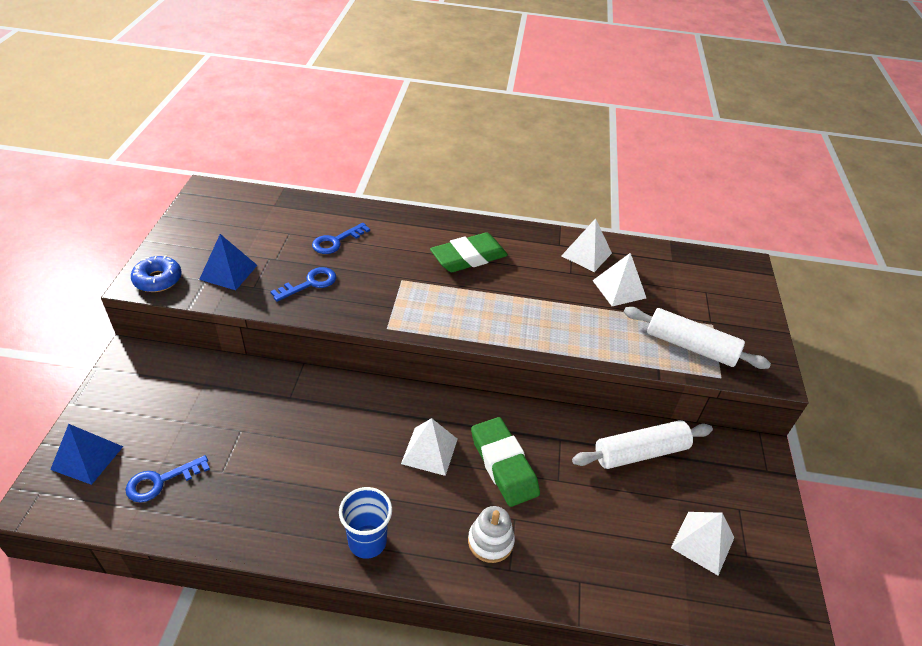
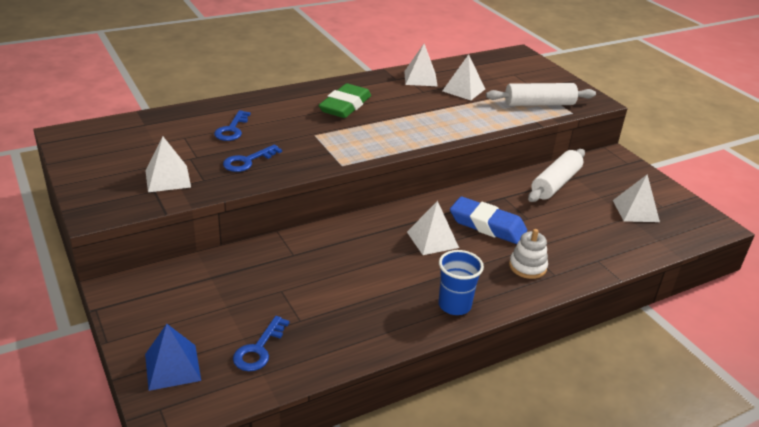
camera: 35 degrees left, 10 degrees down
blue donut [131,255,182,292] -> none
blue pyramid [199,234,257,290] -> white pyramid [145,136,191,192]
blue key [270,267,336,302] -> blue key turned 150 degrees counterclockwise [223,144,282,172]
green eraser [471,417,540,507] -> blue eraser [450,197,527,244]

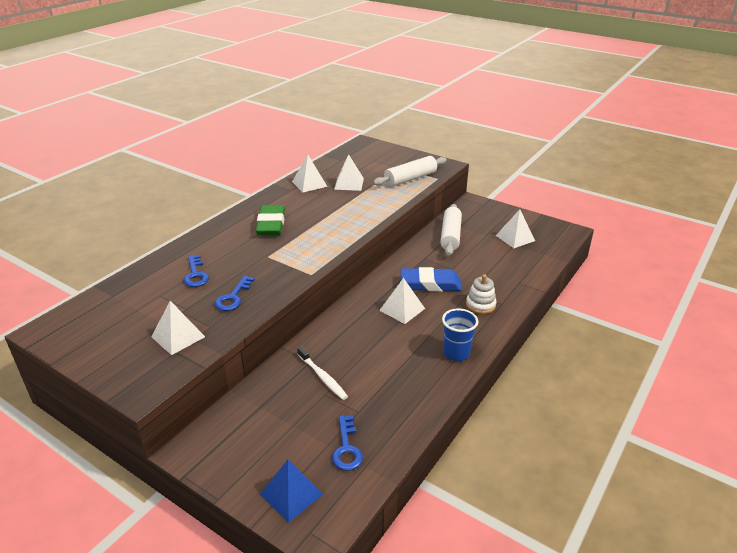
camera: 25 degrees left, 0 degrees up
none -> white toothbrush [297,346,348,400]

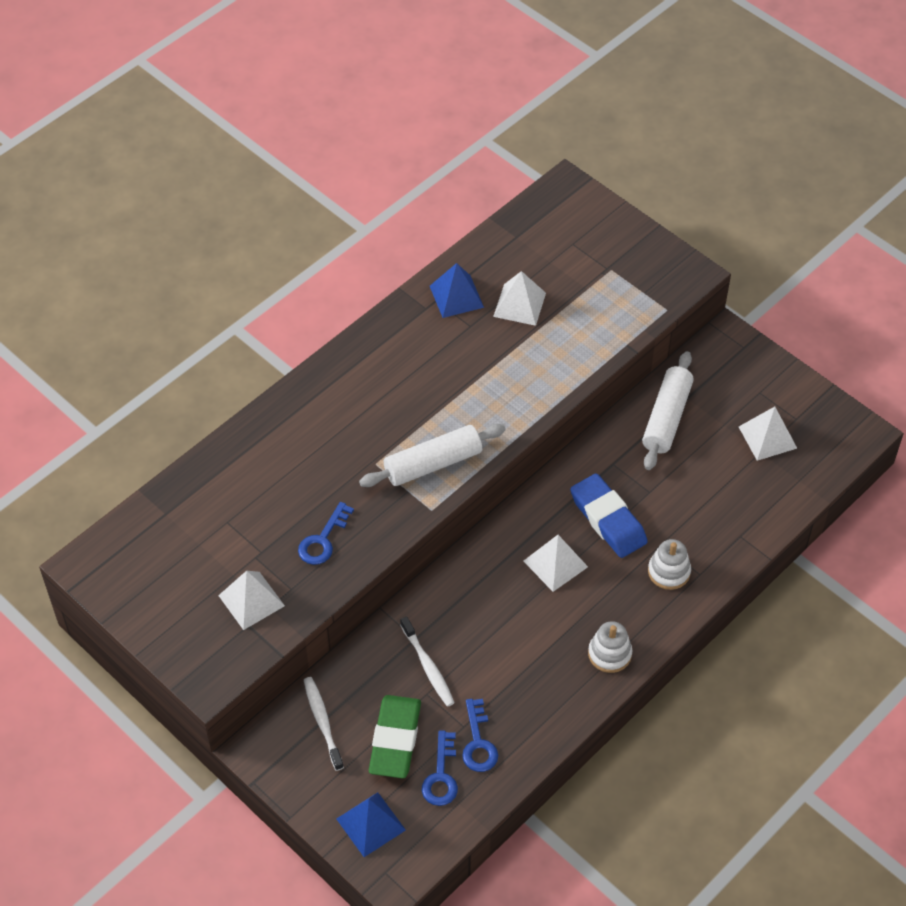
camera: 10 degrees right, 20 degrees up
blue key [183,255,209,287] -> blue key moved to [462,699,498,772]
green eraser [256,205,285,235] -> green eraser moved to [369,695,421,778]
white pyramid [292,155,327,193] -> blue pyramid [430,263,484,318]
white rolling pin [373,156,447,187] -> white rolling pin moved to [359,424,506,487]
blue eraser [401,267,462,292] -> blue eraser turned 45 degrees clockwise [570,473,648,558]
blue cup [442,309,478,361] -> white stacking toy [588,621,633,673]
none -> white toothbrush [304,677,344,771]

